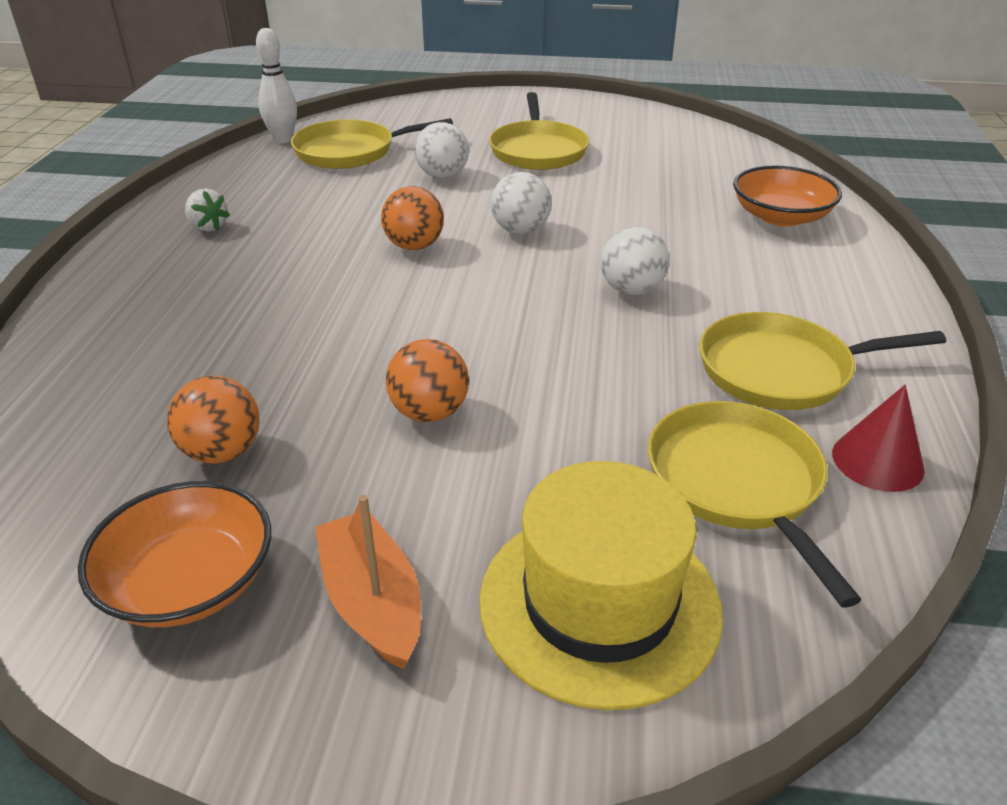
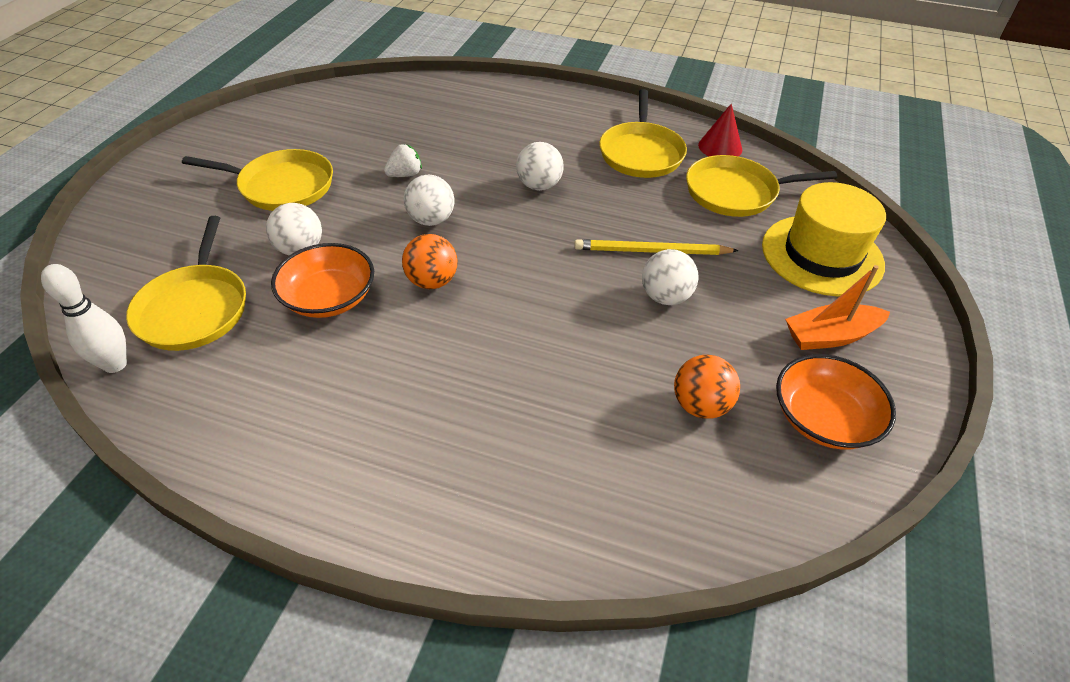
camera: 80 degrees left, 10 degrees up
white strawberry [185,188,230,232] -> white strawberry moved to [384,144,422,177]
orange ball [386,339,469,422] -> white ball [642,249,699,305]
orange bowl [733,166,842,227] -> orange bowl moved to [271,243,374,318]
none -> yellow pencil [574,239,739,255]

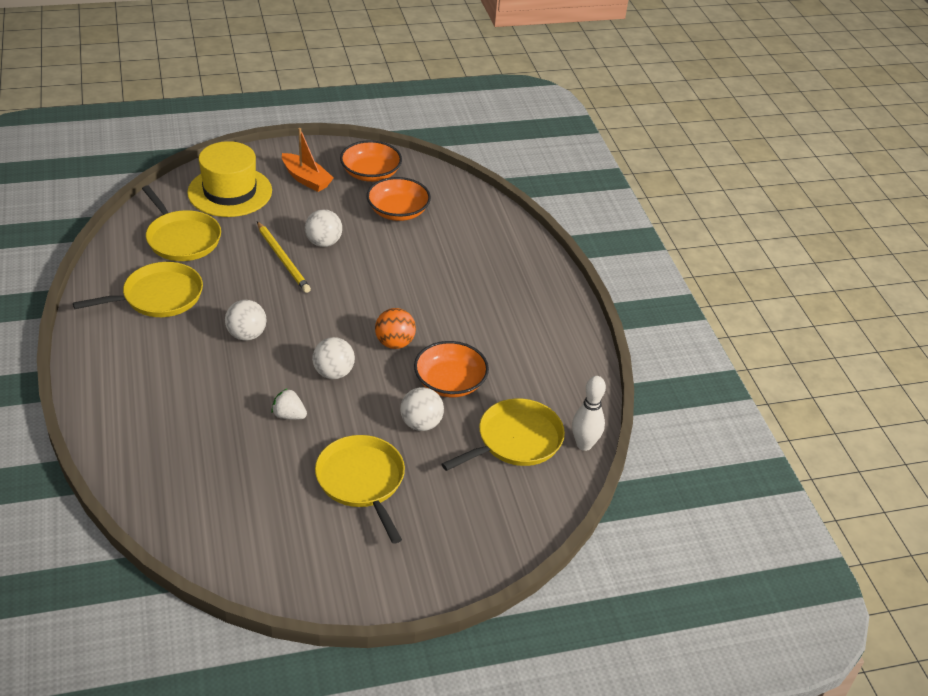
camera: 125 degrees left, 5 degrees down
orange ball [674,355,740,419] -> orange bowl [367,177,431,221]
red cone [698,103,742,157] -> none

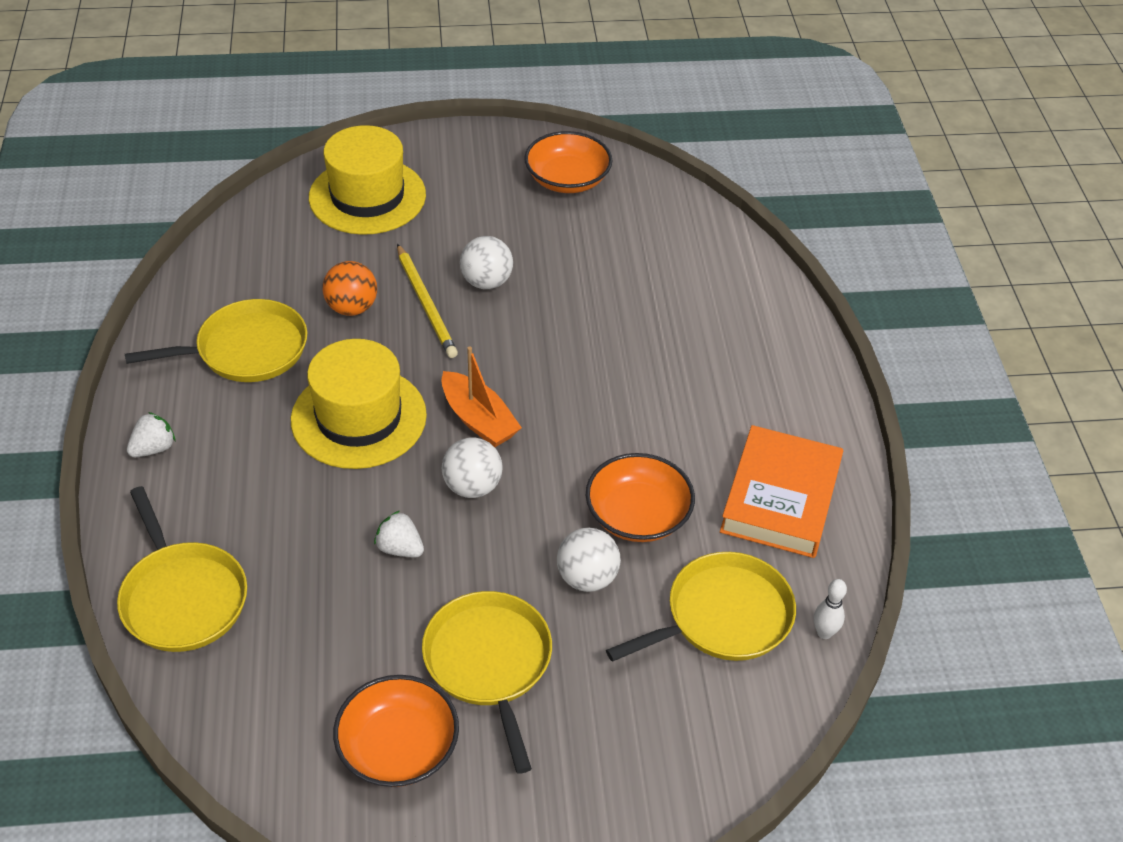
camera: 10 degrees right, 5 degrees up
yellow pan [142,185,221,261] -> yellow pan moved to [117,486,247,652]
white ball [225,300,266,341] -> yellow hat [291,339,427,469]
orange boat [282,128,333,192] -> orange boat moved to [441,347,522,447]
orange bowl [367,177,431,221] -> orange bowl moved to [333,675,459,787]
orange ball [375,308,416,349] -> orange ball moved to [323,261,377,316]
white bowling pin [572,376,606,451] -> white bowling pin [814,579,847,639], size x0.63
none -> white strawberry [127,412,176,457]
none -> orange book [720,425,843,558]

